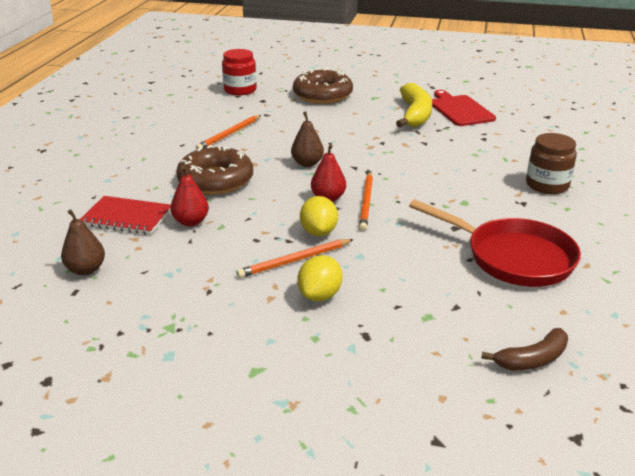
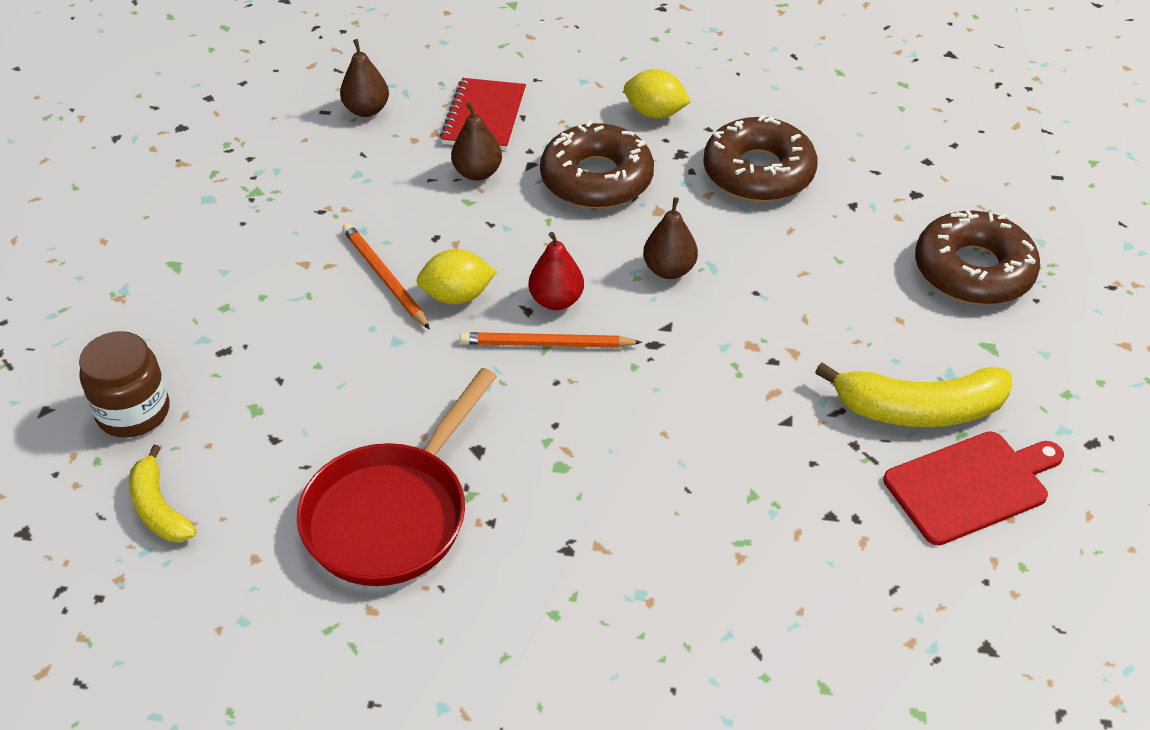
camera: 85 degrees right, 15 degrees up
red pear [170,166,209,226] -> brown pear [451,102,502,181]
orange pencil [196,115,261,149] -> brown donut [703,115,817,202]
red jar [222,49,257,95] -> none
yellow lemon [297,255,342,301] -> yellow lemon moved to [624,69,691,119]
brown banana [481,328,568,370] -> yellow banana [129,445,197,542]
brown jar [526,133,577,194] -> brown jar moved to [79,331,170,438]

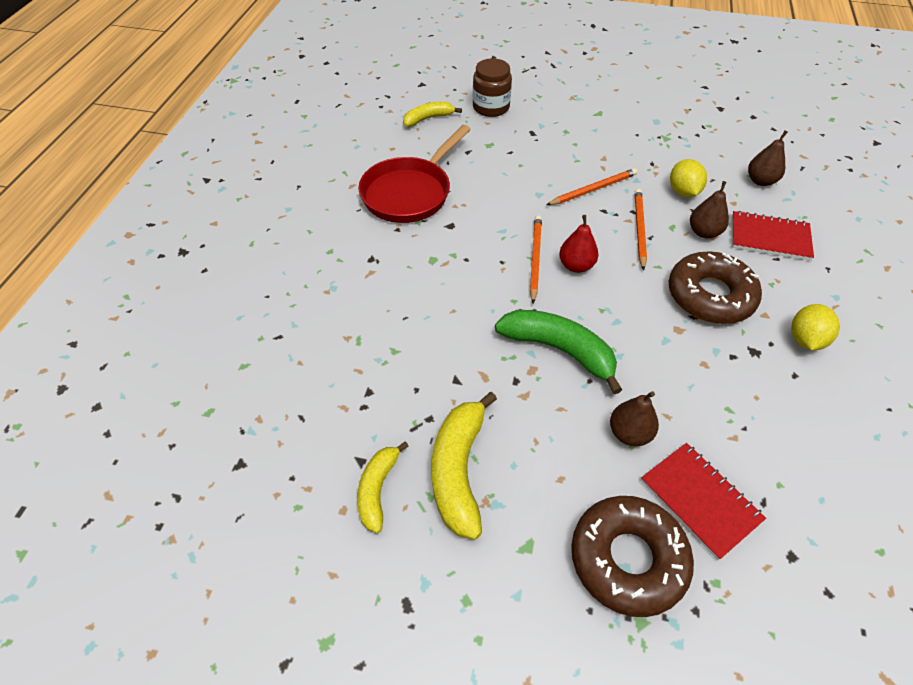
camera: 95 degrees right, 5 degrees up
red pan [297,368,497,586] -> red pan turned 90 degrees counterclockwise [358,125,471,223]
yellow lemon [417,249,496,304] -> yellow lemon moved to [670,159,707,197]
brown pear [643,197,698,279] -> brown pear moved to [610,391,659,446]
brown donut [703,115,817,202] -> none
red cutting board [884,431,1064,545] -> yellow banana [357,441,409,533]
none -> green banana [495,310,622,394]
none -> orange pencil [635,189,647,270]
none -> red notebook [641,443,766,560]

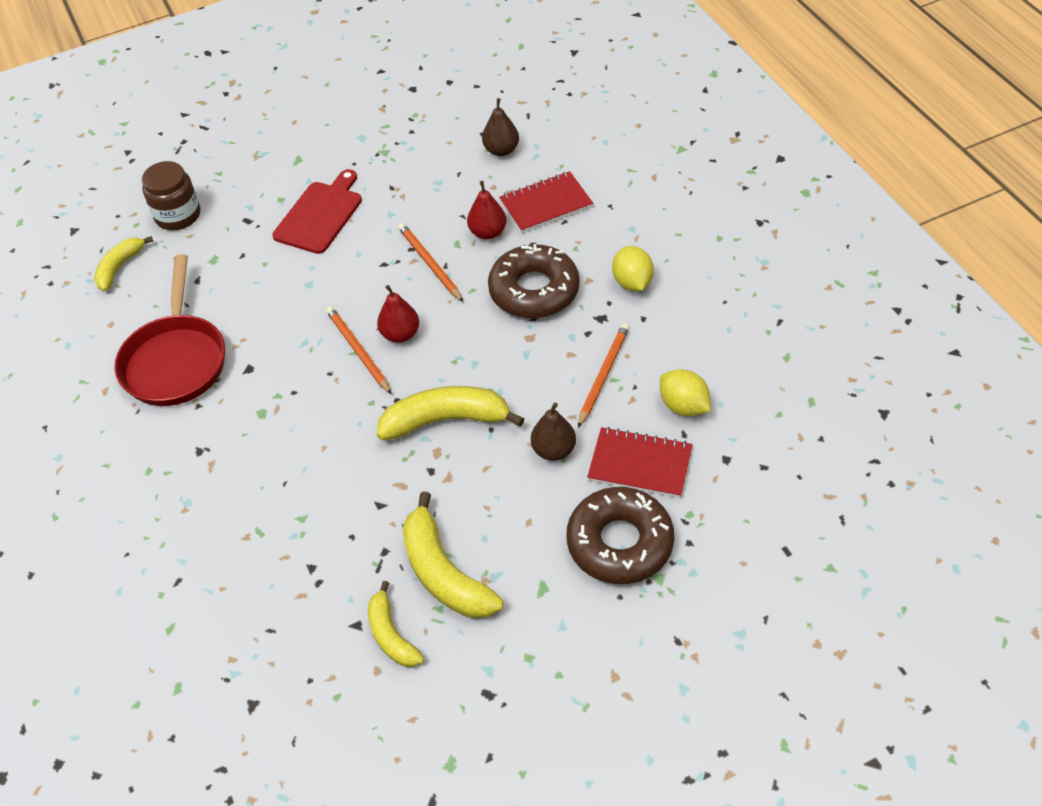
camera: 35 degrees left, 0 degrees up
green banana [495,310,622,394] -> yellow banana [377,386,524,440]
orange pencil [546,168,637,205] -> orange pencil moved to [578,323,630,428]
yellow lemon [670,159,707,197] -> yellow lemon moved to [660,369,711,416]
brown pear [690,181,729,239] -> red pear [467,181,506,240]
none -> red cutting board [272,169,362,254]

